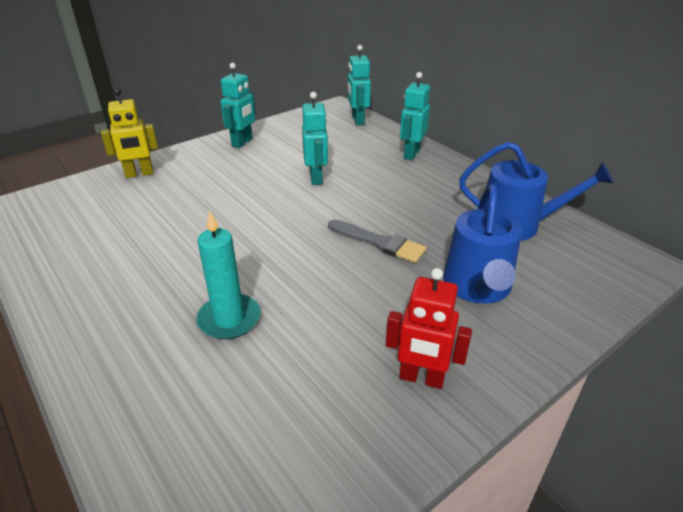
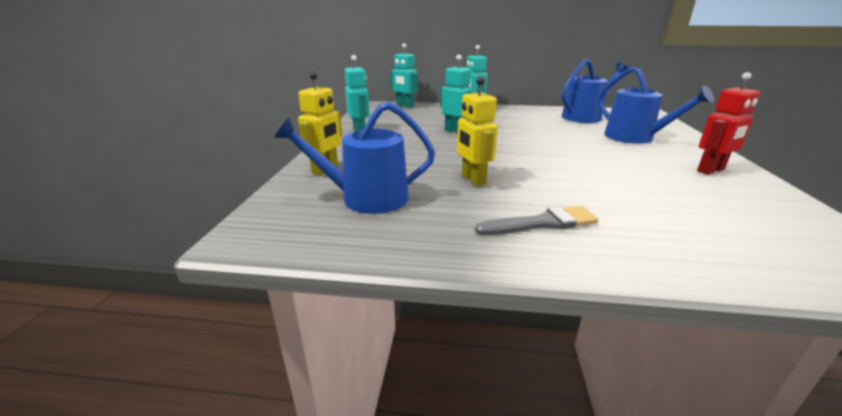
camera: 45 degrees left, 10 degrees down
turquoise candle [196,211,260,339] -> none
grey brush [328,219,427,263] -> grey brush moved to [475,206,598,235]
none -> blue watering can [274,102,435,214]
none -> yellow robot [457,77,498,187]

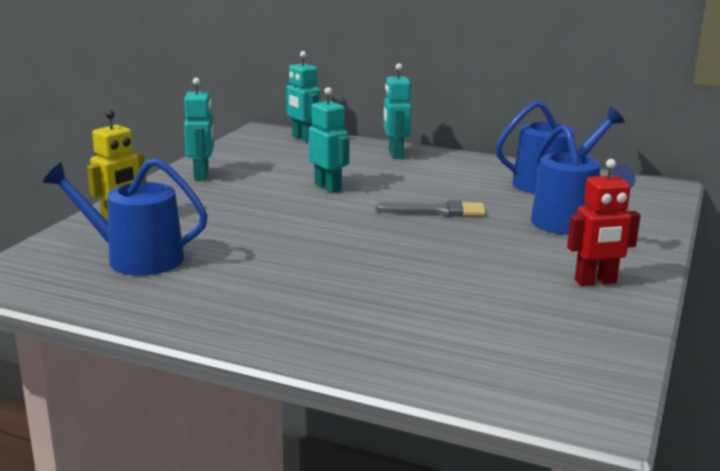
camera: 15 degrees right, 5 degrees down
yellow robot [457,77,498,187] -> none
grey brush [475,206,598,235] -> grey brush moved to [375,200,486,217]

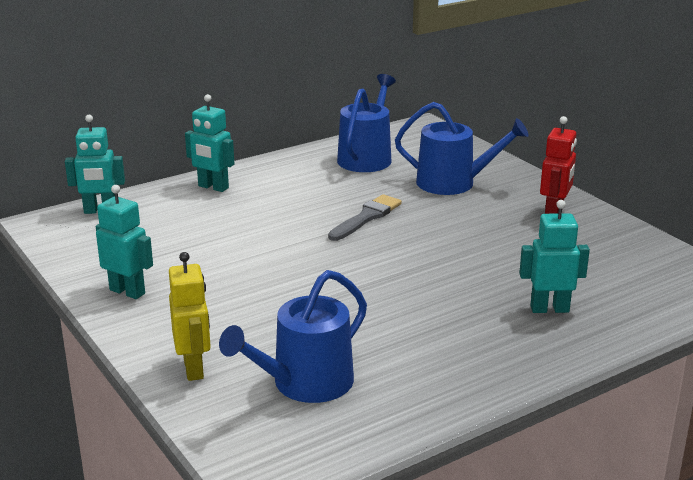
camera: 55 degrees left, 5 degrees up
turquoise robot [309,87,350,193] -> turquoise robot moved to [519,200,590,313]

